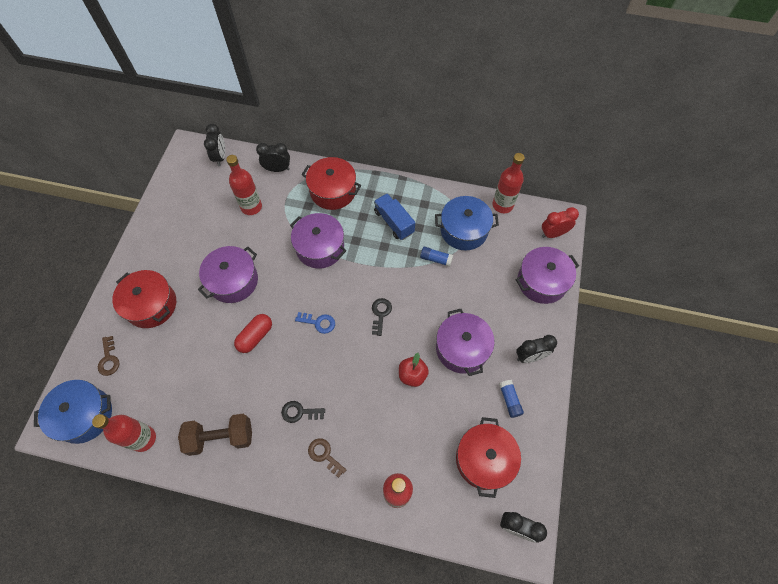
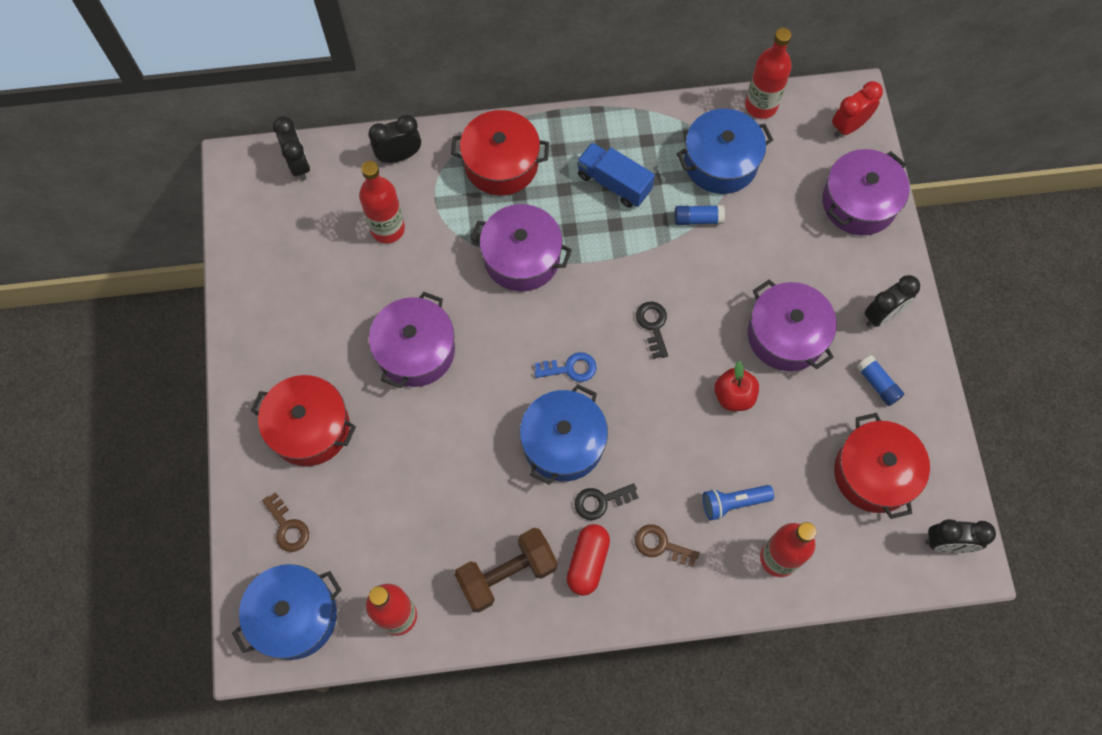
camera: 20 degrees left, 5 degrees up
red capsule [234,314,272,353] -> red capsule moved to [566,524,610,596]
none -> blue pot [520,384,608,485]
none -> blue flashlight [703,485,774,520]

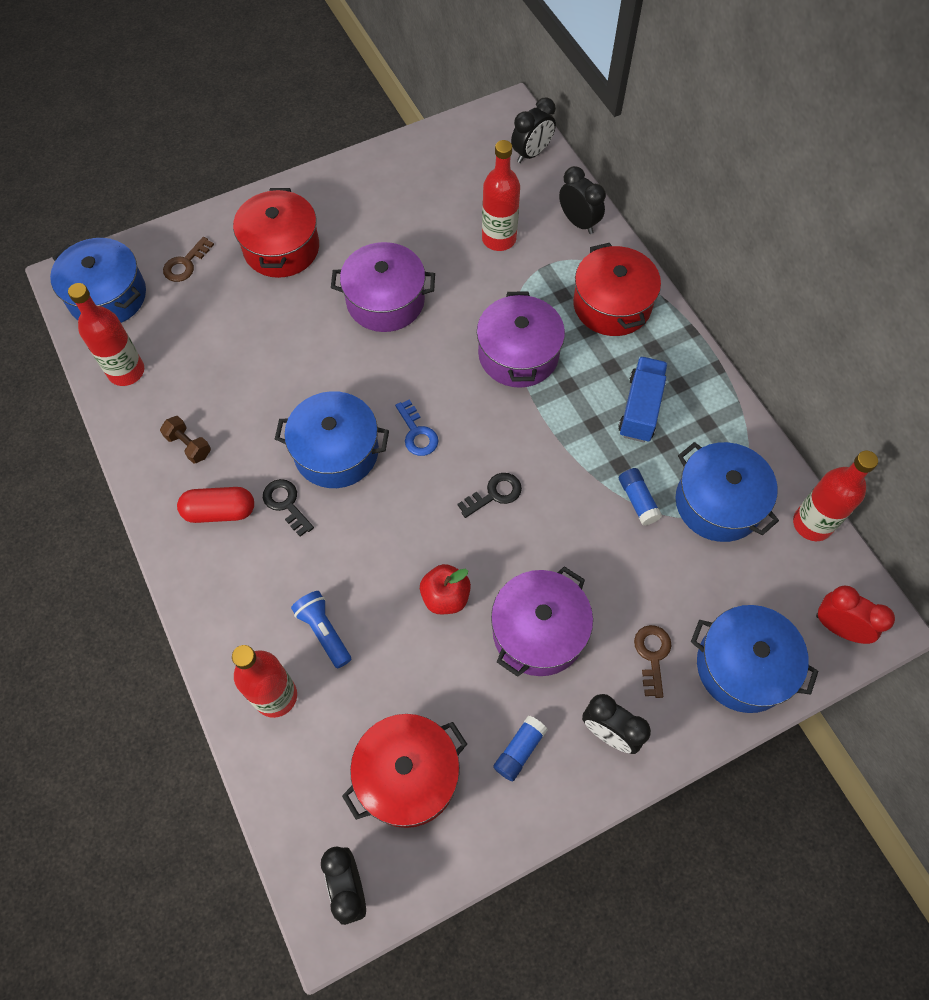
camera: 70 degrees right, 5 degrees down
brown dumbbell [454,528,558,613] -> brown dumbbell [160,416,211,464], size x0.52
brown key [635,524,699,567] -> brown key moved to [634,625,672,698]
purple pot [822,149,909,235] -> blue pot [691,605,818,713]

